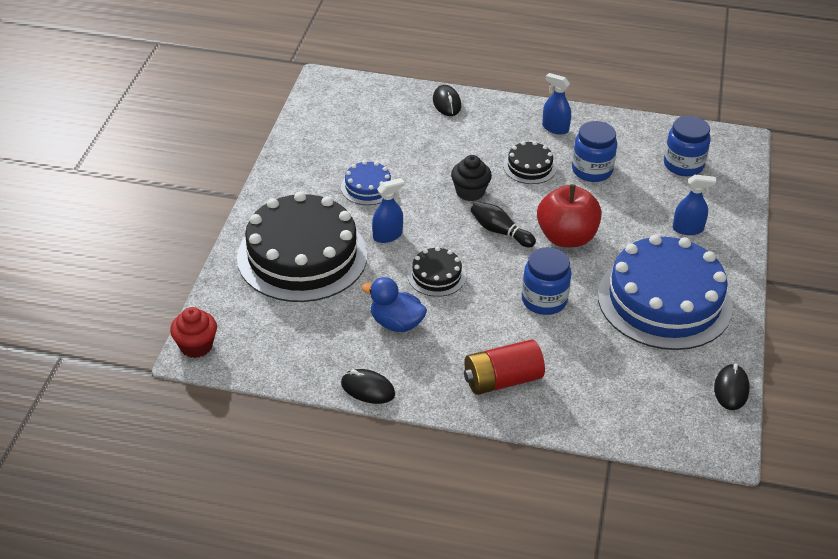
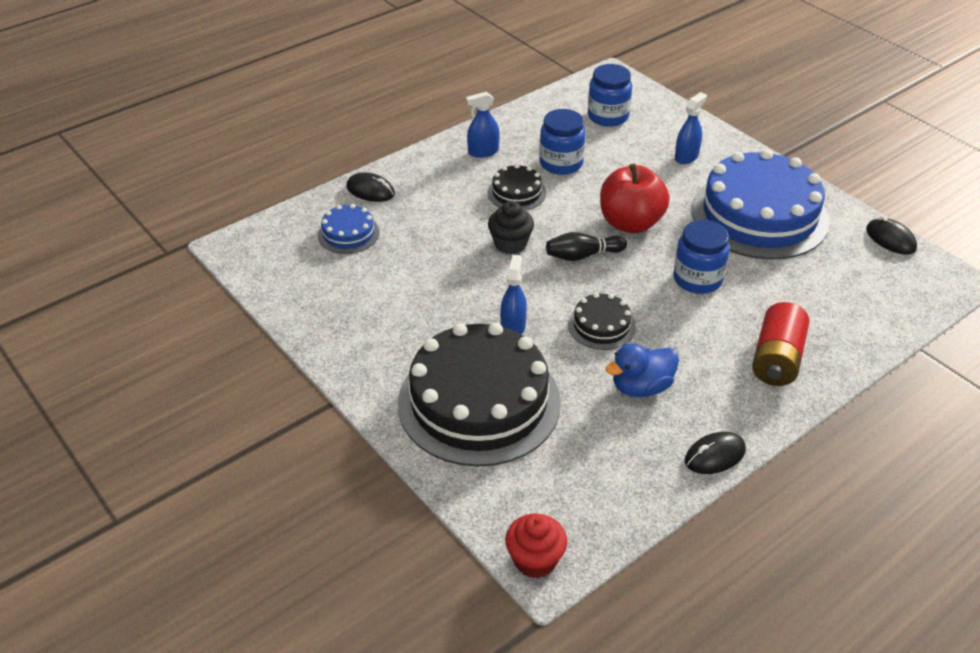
camera: 50 degrees left, 0 degrees up
blue cake [341,161,393,205] -> blue cake moved to [318,204,379,254]

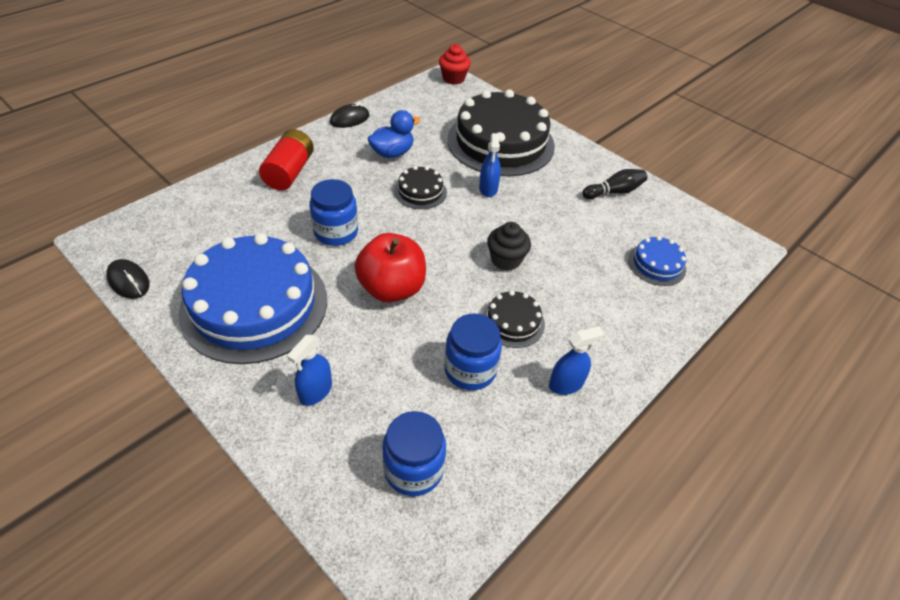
camera: 170 degrees right, 5 degrees up
black mouse [346,172,395,202] -> none
black bowling pin [546,232,627,261] -> black bowling pin moved to [582,169,647,199]

